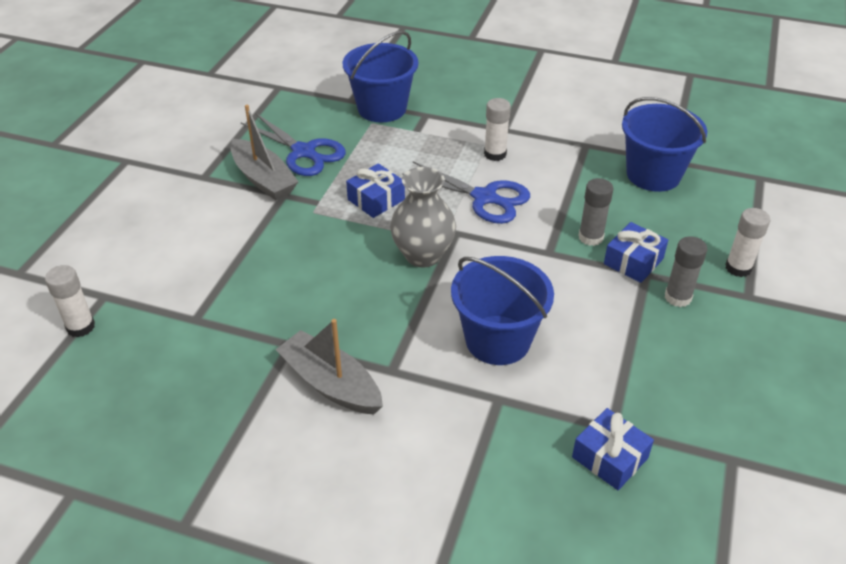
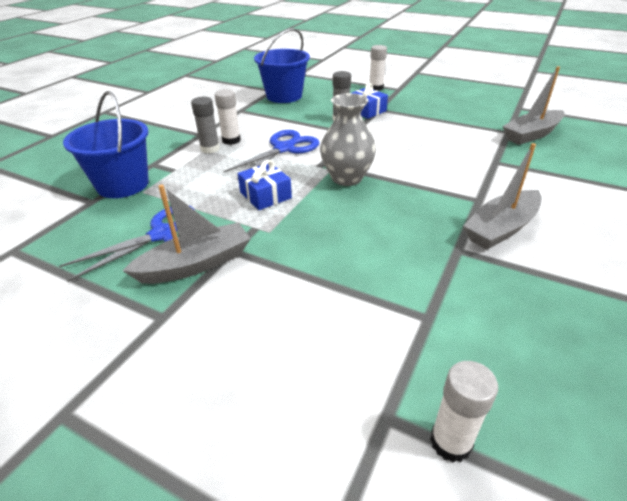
camera: 80 degrees left, 5 degrees down
blue bucket [451,256,554,365] -> none
blue gift [572,408,654,490] -> grey boat [502,66,565,145]
grey glue stick [665,236,708,307] -> grey glue stick moved to [191,97,220,153]

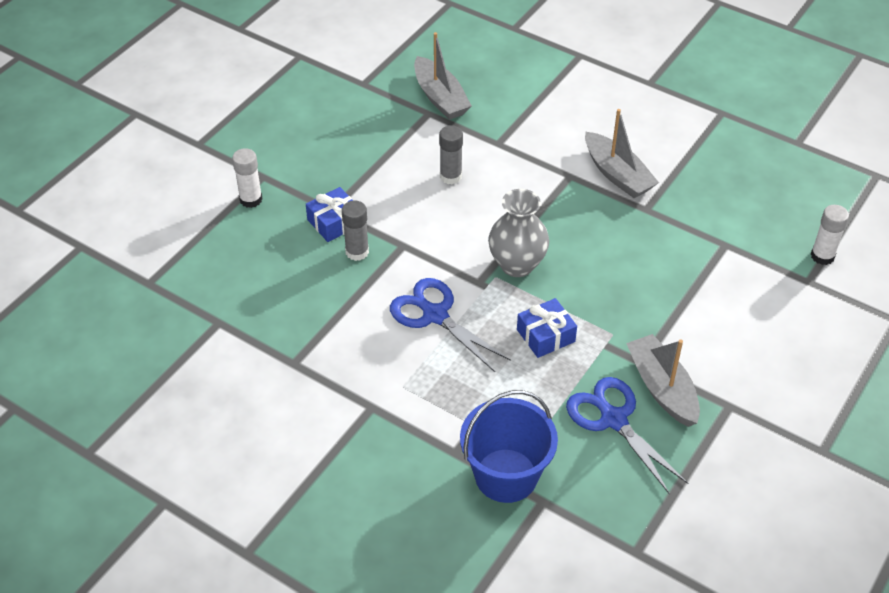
camera: 85 degrees left, 10 degrees up
grey glue stick [191,97,220,153] -> grey glue stick moved to [439,125,463,184]
white glue stick [215,89,241,145] -> none
blue bucket [254,28,310,103] -> none

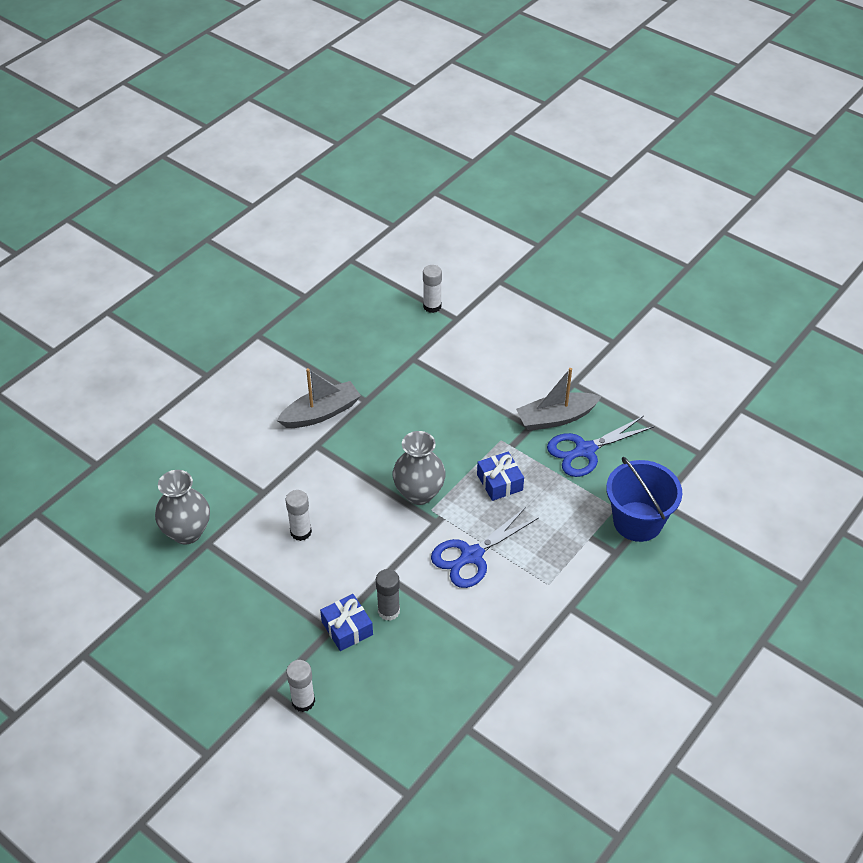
camera: 85 degrees left, 0 degrees up
grey boat [414,32,472,120] -> grey vase [155,470,210,544]
grey glue stick [439,125,463,184] -> white glue stick [285,490,312,541]

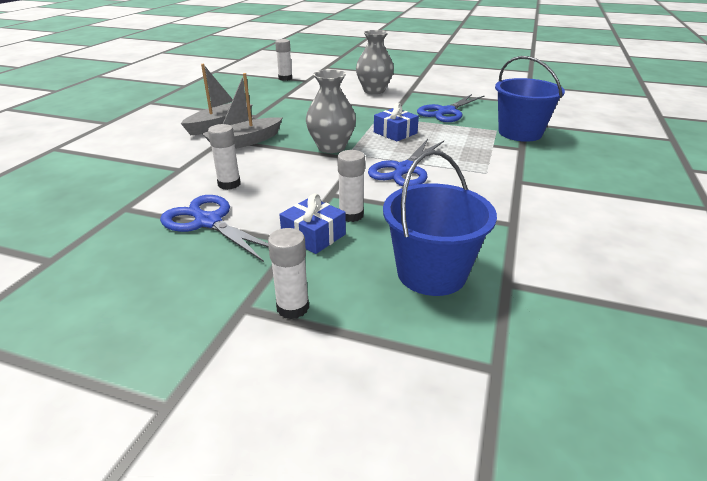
camera: 20 degrees left, 15 degrees down
grey vase [155,470,210,544] -> grey vase moved to [356,30,394,94]
grey glue stick [376,569,400,621] -> white glue stick [337,150,365,222]
grey boat [516,368,602,431] -> grey boat moved to [202,73,282,149]
none -> blue scissors [160,195,269,262]
none -> blue bucket [383,150,497,296]

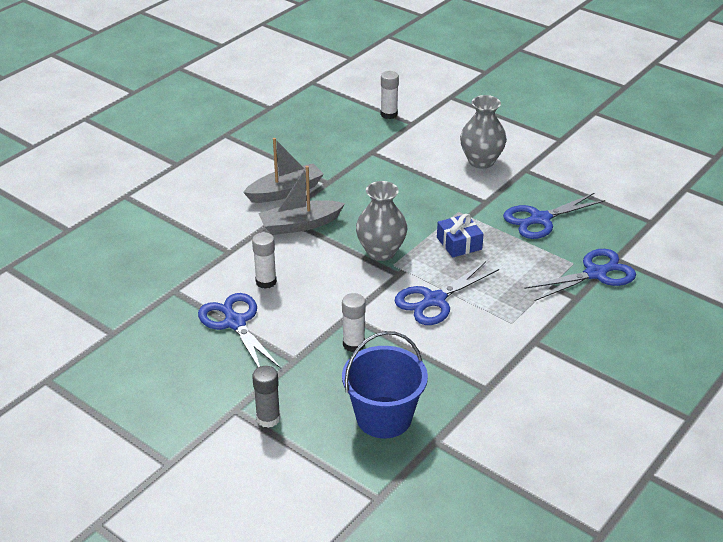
camera: 20 degrees right, 5 degrees up
white glue stick [268,228,309,319] -> grey glue stick [252,366,281,428]
blue gift [279,193,346,254] -> none
blue bucket [495,56,565,142] -> blue scissors [524,249,636,301]

